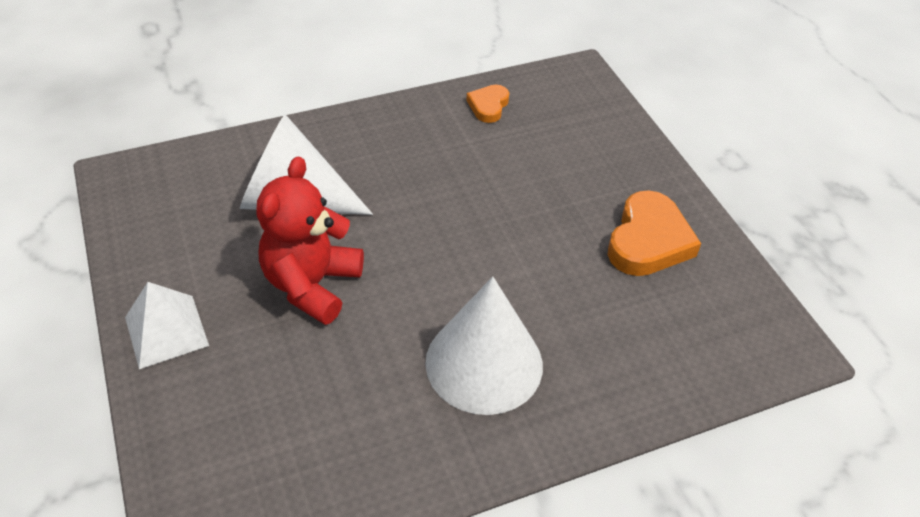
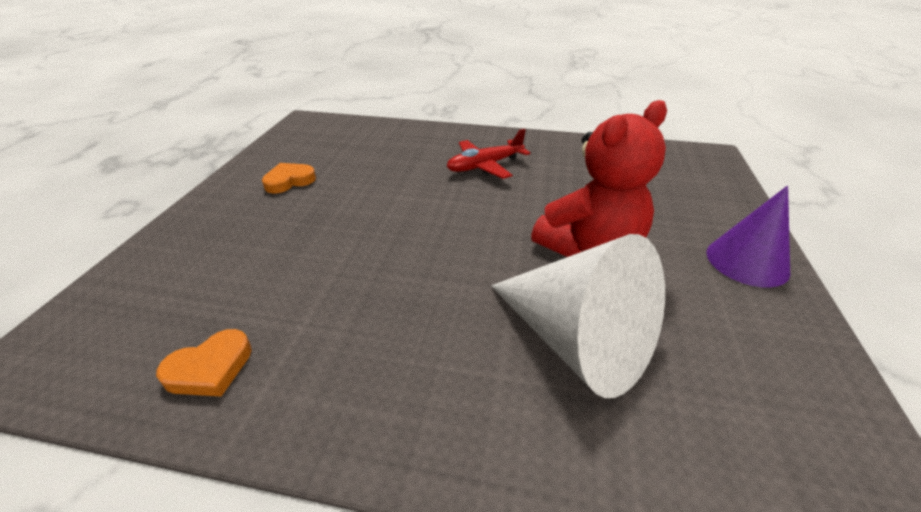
camera: 145 degrees left, 10 degrees down
white pyramid [125,282,209,369] -> purple cone [706,186,790,287]
white cone [425,277,543,415] -> red plane [447,129,530,179]
orange heart [607,190,701,276] -> orange heart [262,163,316,193], size x0.56

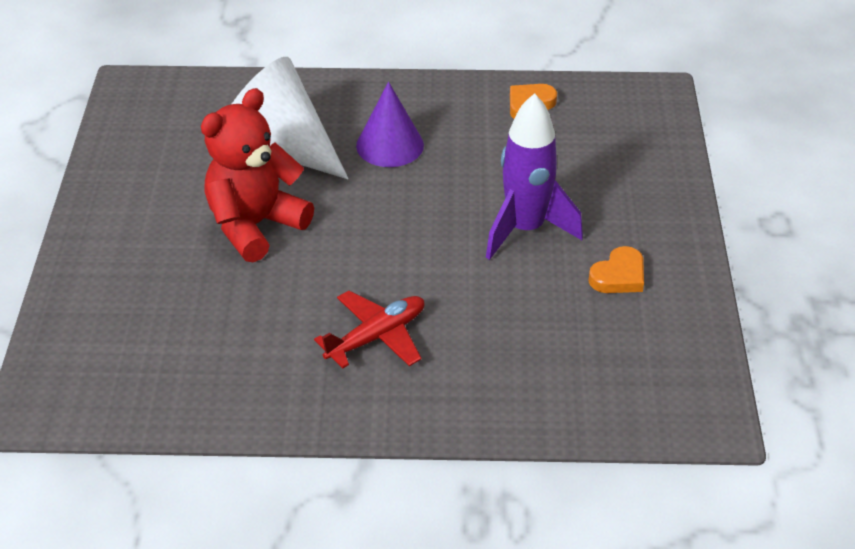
camera: 170 degrees right, 5 degrees up
purple cone [706,186,790,287] -> purple cone moved to [356,82,424,167]
none -> purple rocket [486,93,583,260]

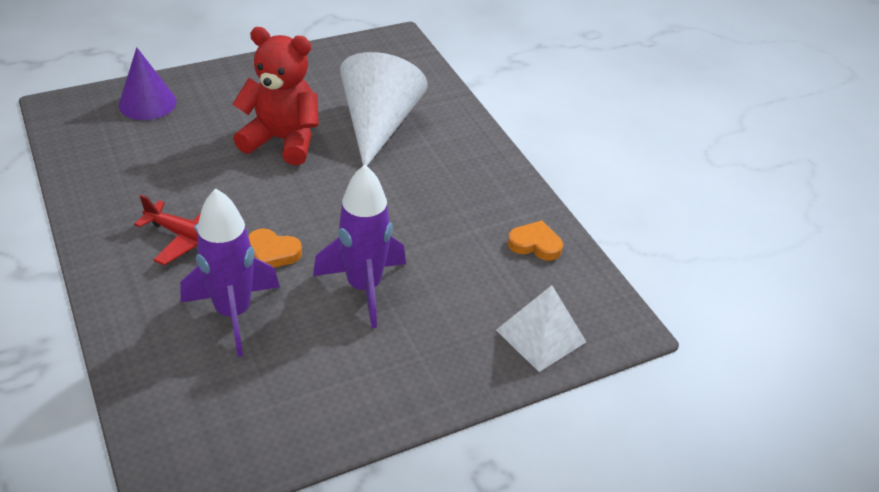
camera: 60 degrees right, 0 degrees up
purple cone [356,82,424,167] -> purple cone moved to [119,47,177,120]
orange heart [588,246,644,293] -> orange heart moved to [248,228,302,268]
none -> purple rocket [180,188,280,357]
none -> white pyramid [496,285,586,372]

